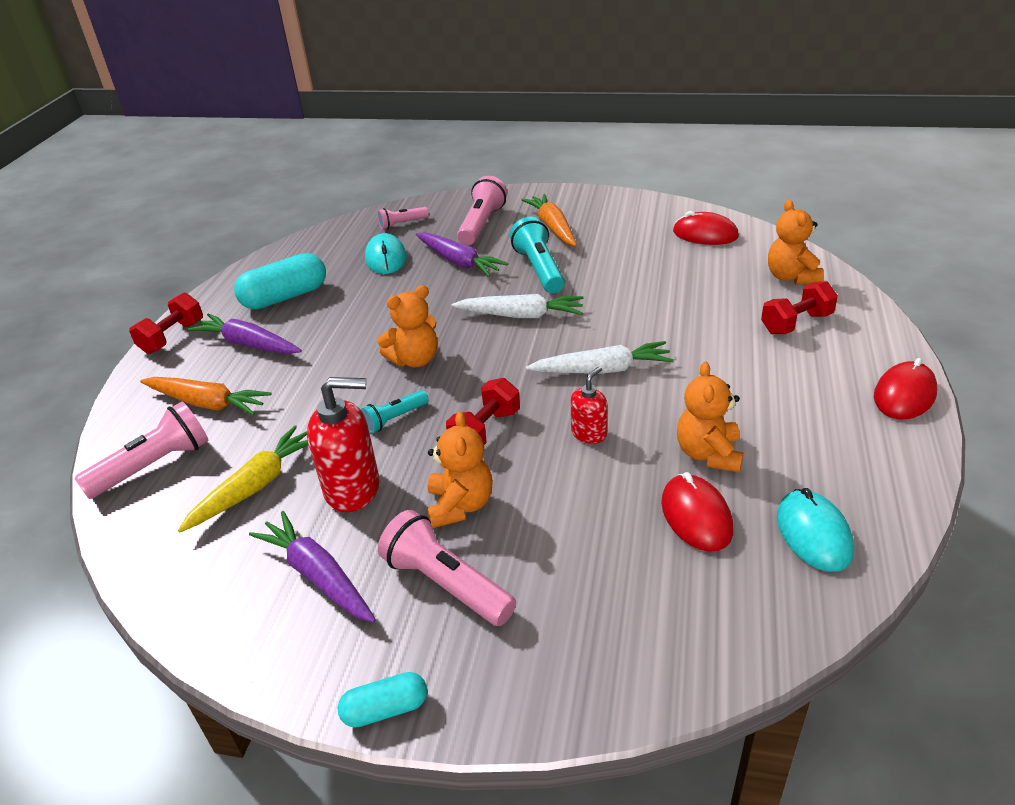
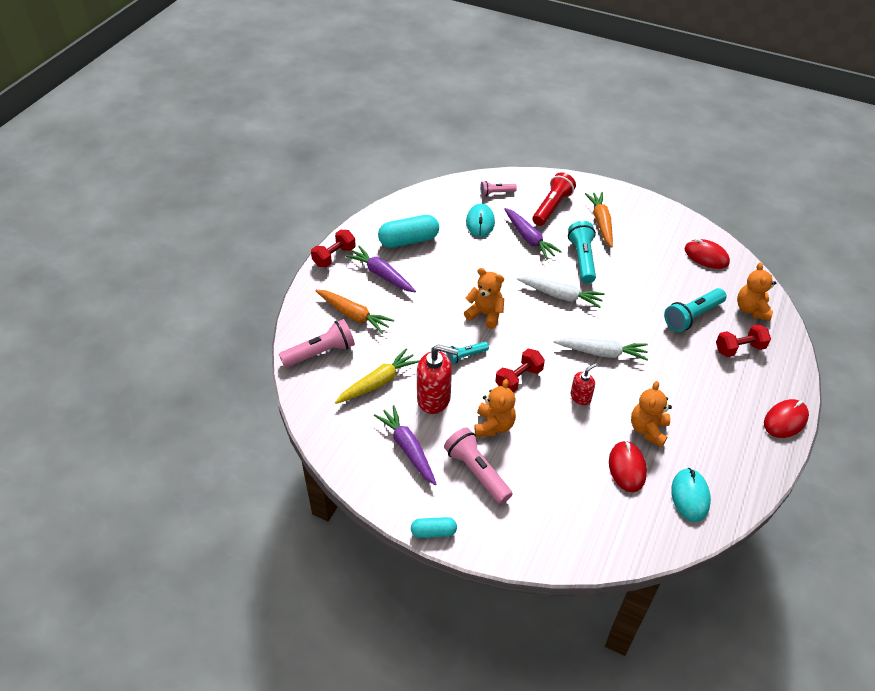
camera: 10 degrees right, 10 degrees up
orange teddy bear [377,285,437,368] -> orange teddy bear turned 135 degrees counterclockwise [464,268,504,329]
pink flashlight [457,176,507,245] -> red flashlight [532,172,576,226]
none -> turquoise flashlight [664,288,727,332]

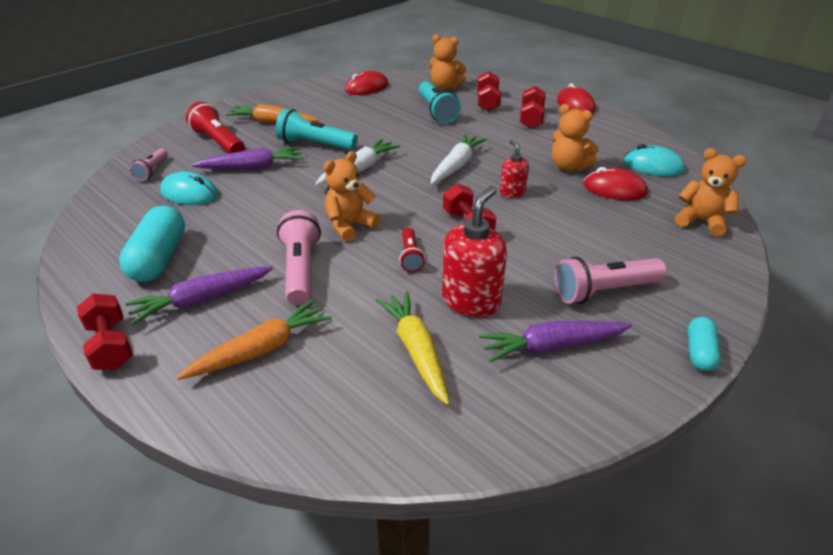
camera: 70 degrees left, 10 degrees down
pink flashlight [279,319,355,367] -> pink flashlight moved to [277,210,321,305]
turquoise flashlight [446,342,489,364] -> red flashlight [399,228,425,272]
orange teddy bear [475,379,516,437] -> orange teddy bear moved to [675,148,747,237]
none -> red dumbbell [520,86,546,129]

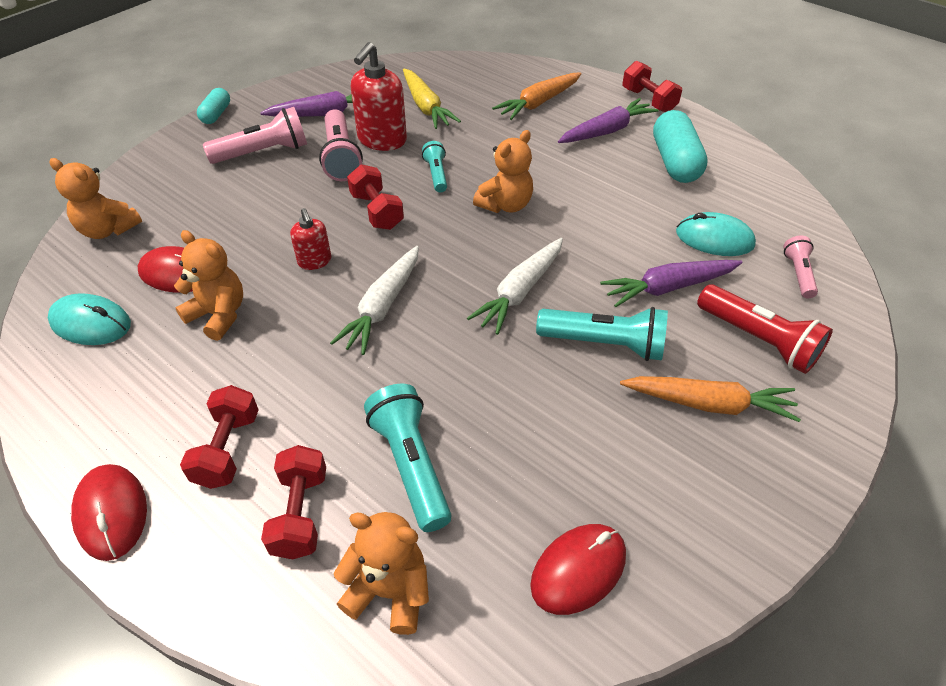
camera: 175 degrees right, 10 degrees up
pink flashlight [277,210,321,305] -> pink flashlight moved to [319,110,363,181]
red flashlight [399,228,425,272] -> turquoise flashlight [422,141,447,192]

